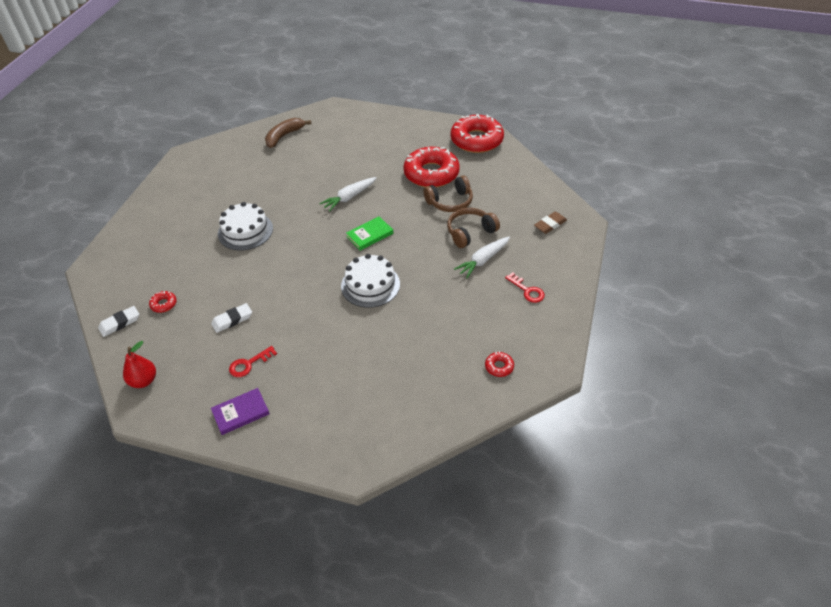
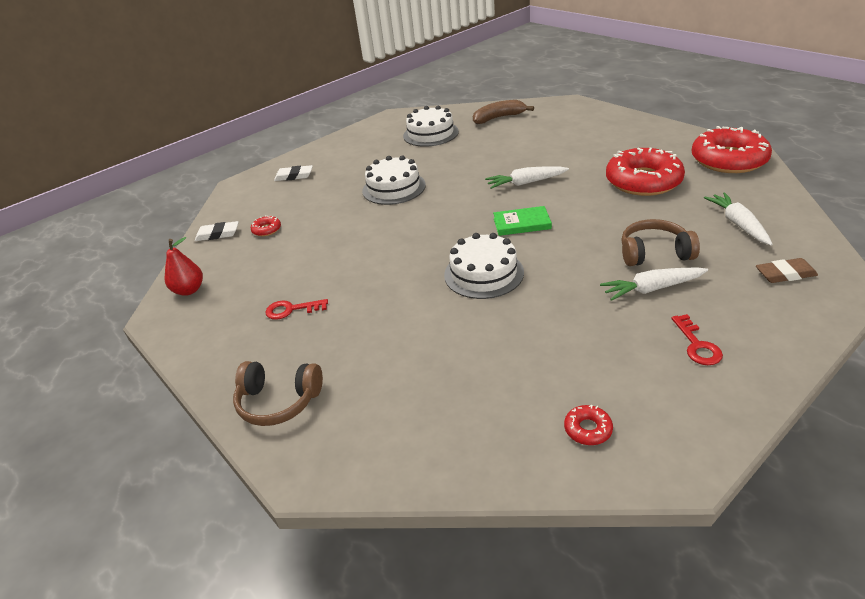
camera: 35 degrees right, 10 degrees down
white eraser [211,303,252,333] -> white eraser moved to [274,165,313,181]
purple book [211,388,270,435] -> none
brown headphones [423,176,473,212] -> brown headphones moved to [233,361,323,426]
none -> white cake [403,106,459,147]
none -> white carrot [704,192,773,246]

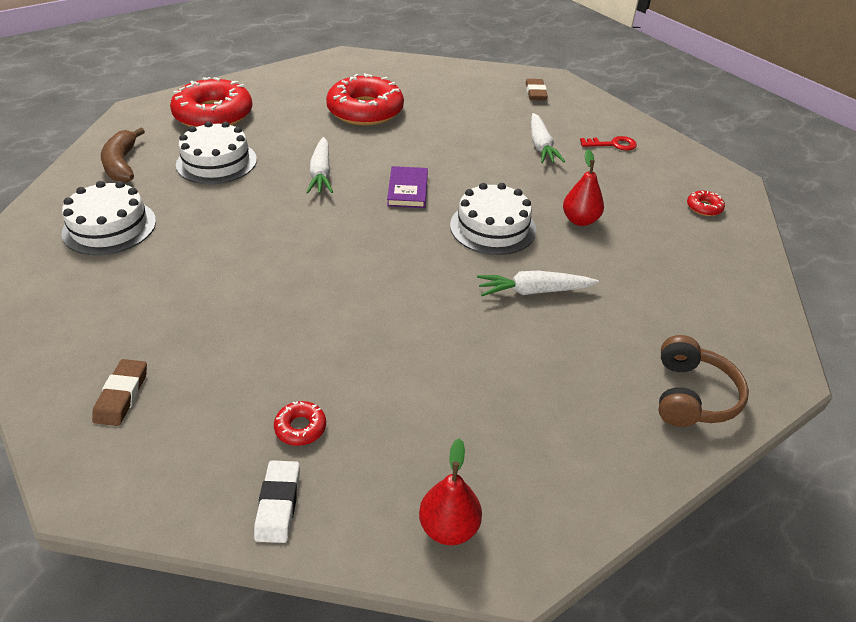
camera: 90 degrees left, 5 degrees up
red key [265,299,328,320] -> none
white eraser [274,165,313,181] -> brown eraser [92,359,147,426]
white cake [362,156,426,205] -> white cake moved to [176,121,257,184]
green book [493,206,552,236] -> purple book [387,166,428,208]
brown headphones [621,219,700,266] -> none
red donut [691,126,772,173] -> red donut moved to [170,77,252,127]
white carrot [704,192,773,246] -> white carrot moved to [477,271,599,296]
none -> red pear [563,149,604,226]

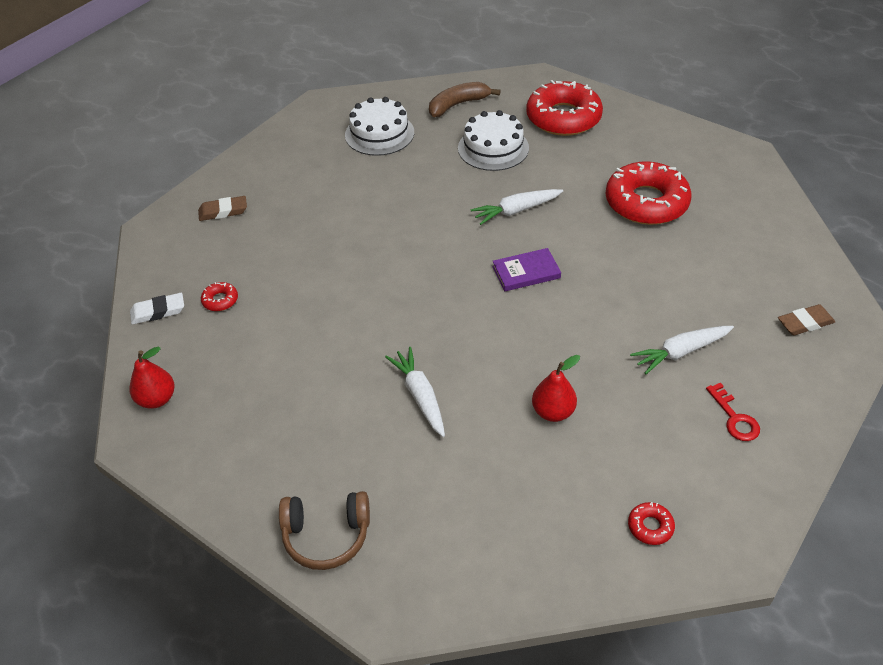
camera: 75 degrees right, 5 degrees up
white cake [450,183,536,255] -> none

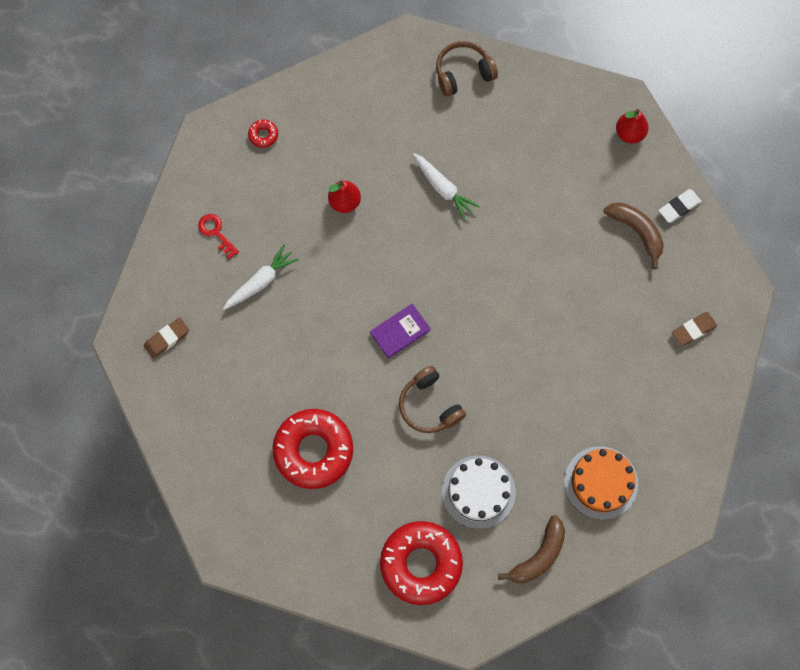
camera: 160 degrees right, 25 degrees up
red donut [201,282,238,311] -> brown banana [604,202,664,269]
white cake [345,97,414,156] -> orange cake [564,446,638,520]
white carrot [470,189,563,225] -> brown headphones [399,366,466,433]

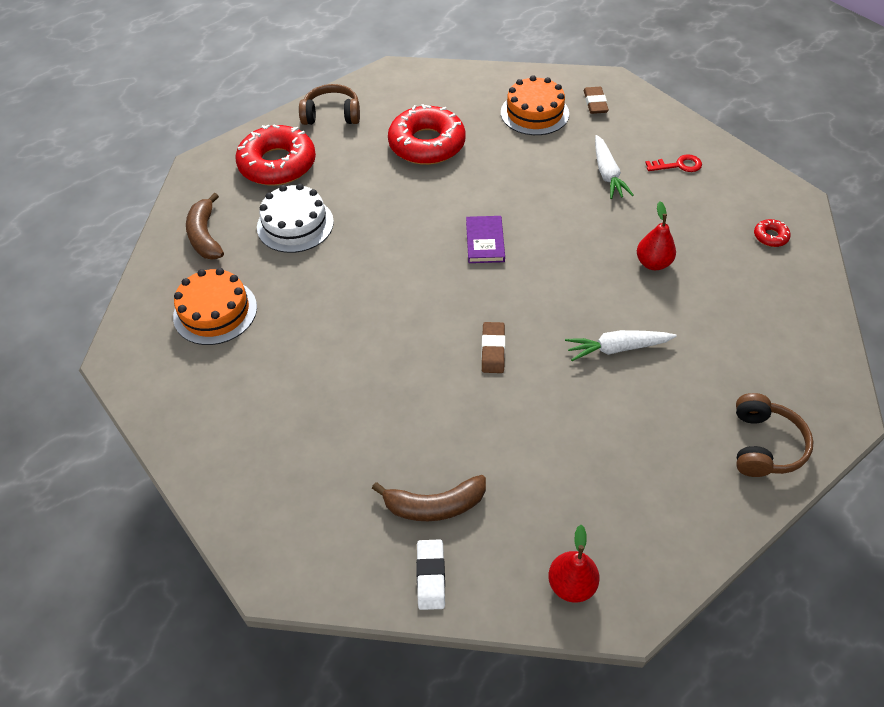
camera: 125 degrees right, 20 degrees down
brown headphones [399,366,466,433] -> brown headphones moved to [299,84,360,125]
brown eraser [672,312,717,346] -> brown eraser moved to [481,322,505,373]
none -> orange cake [501,75,569,135]

